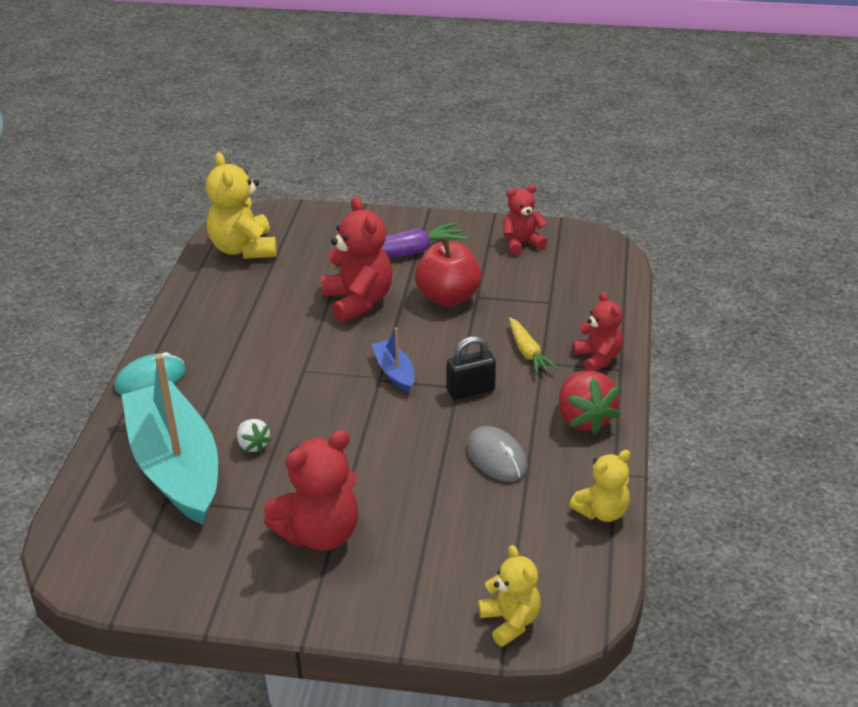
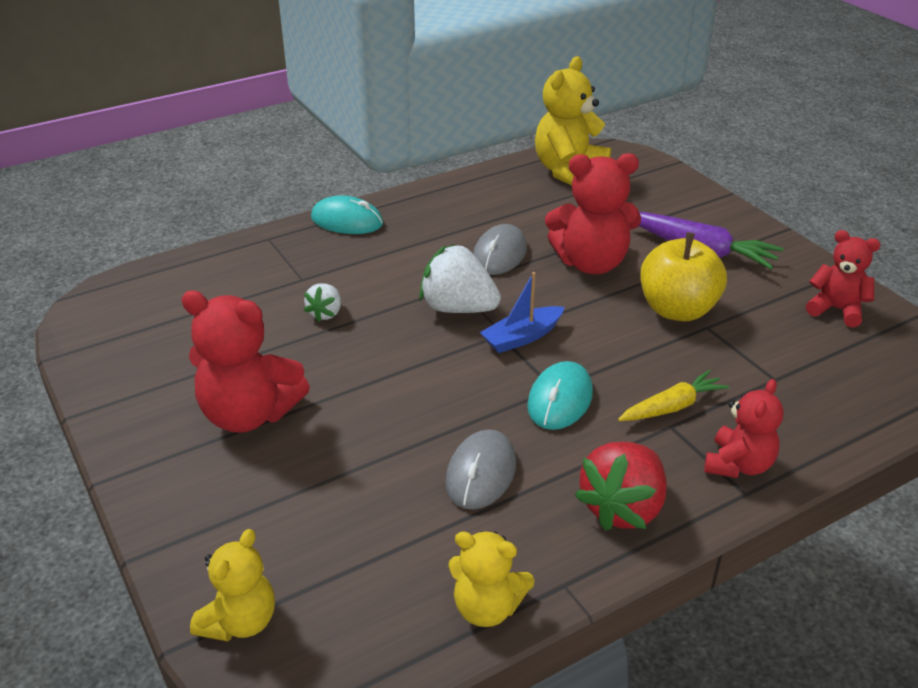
camera: 50 degrees right, 0 degrees up
turquoise boat [121,354,218,525] -> none
red teddy bear [321,197,393,323] -> red teddy bear turned 60 degrees clockwise [545,153,641,274]
blue boat [371,327,415,393] -> blue boat turned 150 degrees counterclockwise [480,272,564,353]
red apple [415,237,482,307] -> yellow apple [640,232,727,321]
black padlock [447,336,496,399] -> turquoise mouse [527,361,593,430]
yellow carrot [509,317,558,374] -> yellow carrot turned 150 degrees counterclockwise [618,370,729,421]
none -> white strawberry [419,244,501,313]
none -> grey mouse [473,224,527,275]

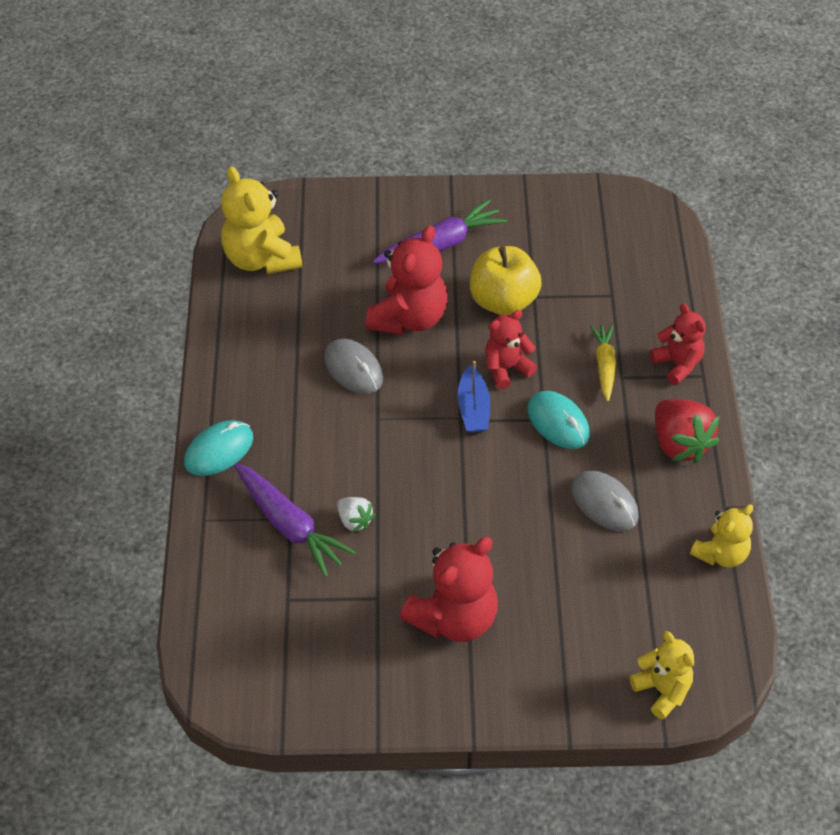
camera: 60 degrees left, 15 degrees up
white strawberry [419,244,501,313] -> none
red teddy bear [806,230,881,327] -> red teddy bear moved to [485,310,537,389]
none -> purple carrot [234,463,356,577]

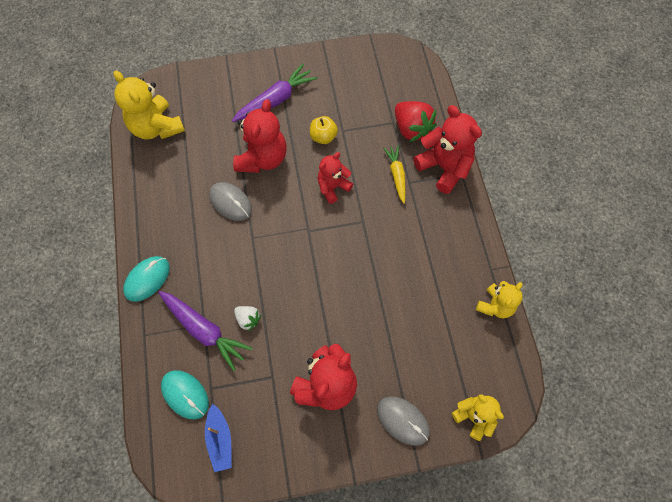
camera: 10 degrees left, 15 degrees up
blue boat [458,361,490,433] -> blue boat moved to [205,404,232,472]
yellow apple [470,246,541,315] -> yellow apple [310,116,338,144], size x0.59
turquoise mouse [527,391,590,449] -> turquoise mouse moved to [161,370,209,419]
grey mouse [571,470,639,531] -> grey mouse moved to [377,397,430,445]
red teddy bear [650,303,706,385] -> red teddy bear [413,105,482,194], size x1.62
red strawberry [655,399,719,463] -> red strawberry moved to [395,101,437,142]

